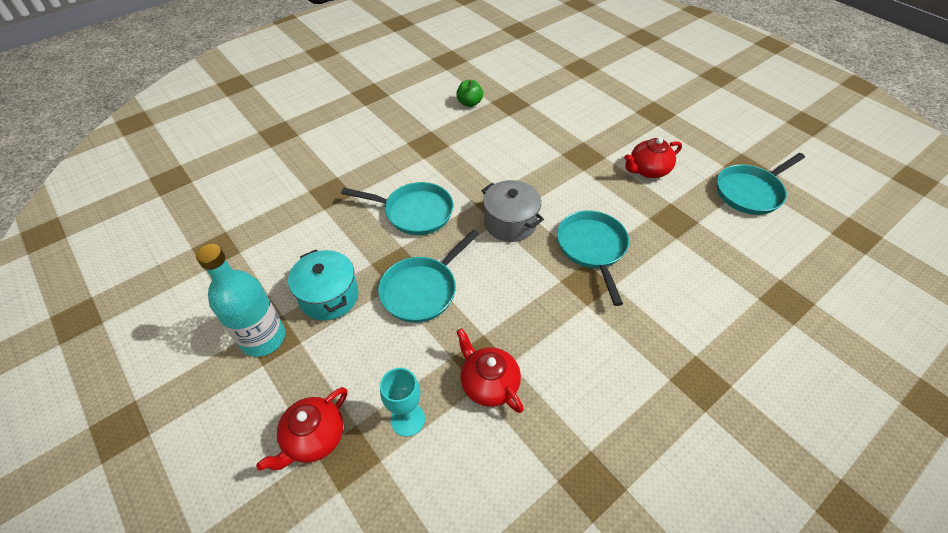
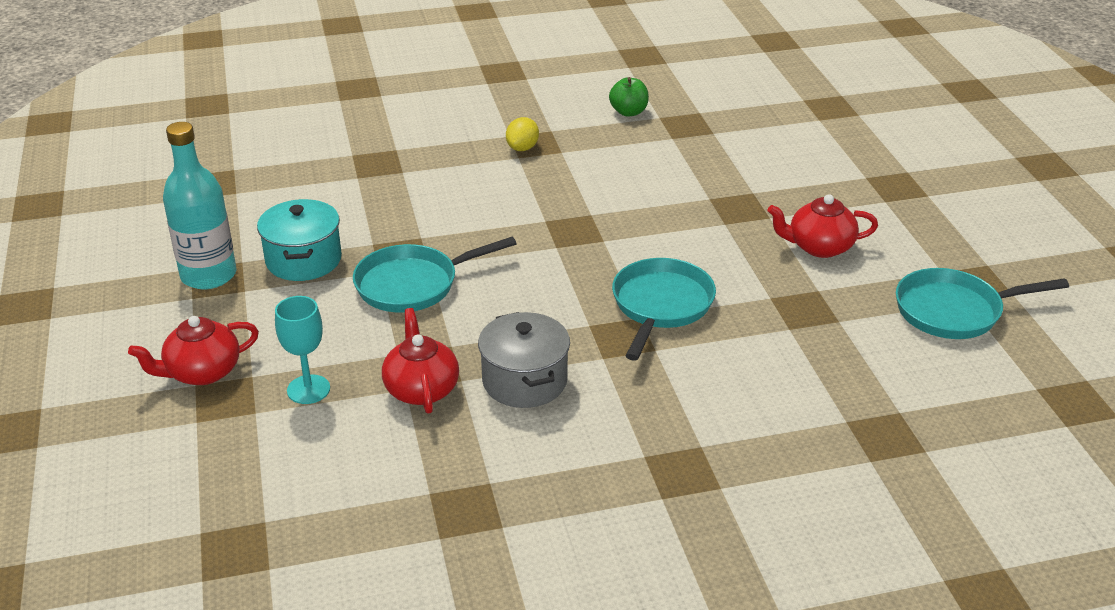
camera: 25 degrees right, 15 degrees down
turquoise pan [341,182,453,235] -> none
grey pot [481,180,544,242] -> grey pot moved to [478,312,570,408]
none -> yellow lemon [506,117,539,151]

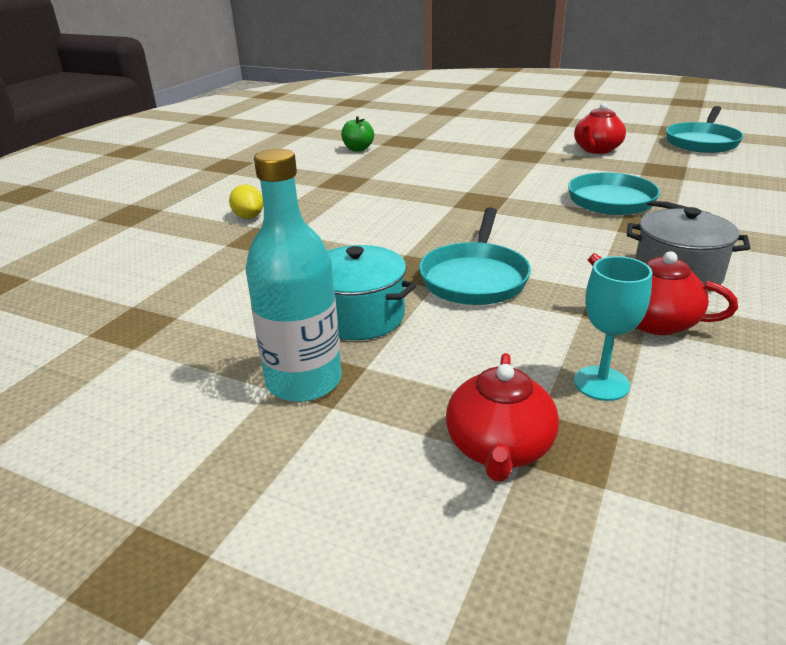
camera: 50 degrees left, 5 degrees down
yellow lemon [506,117,539,151] -> yellow lemon moved to [229,184,263,219]

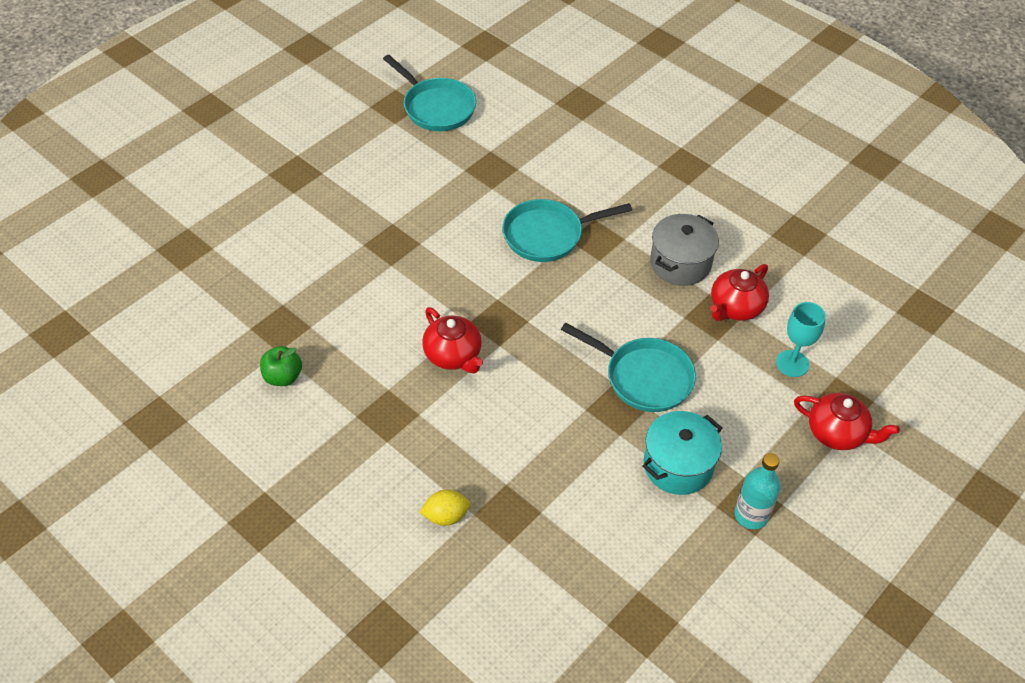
camera: 75 degrees left, 20 degrees up
turquoise bottle [246,148,342,402] -> turquoise bottle [734,453,781,529], size x0.66
red teapot [574,103,626,154] -> red teapot moved to [422,307,483,374]

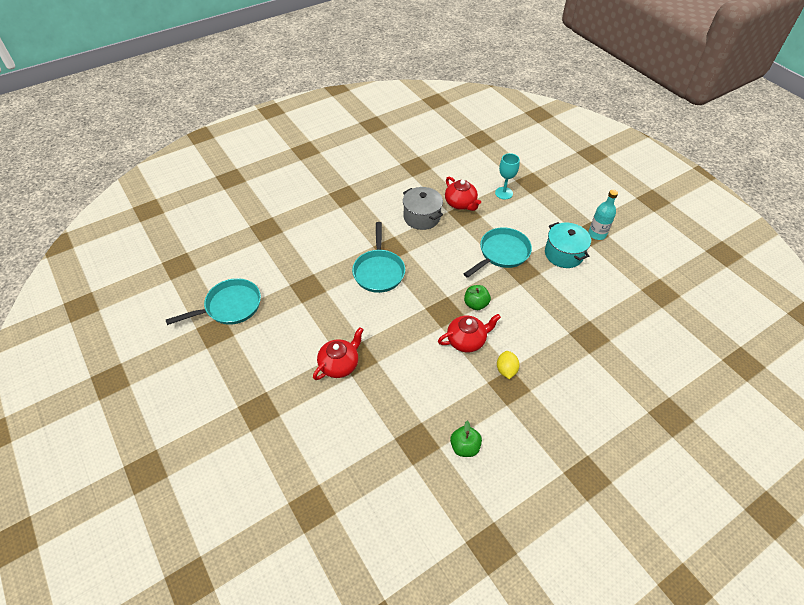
camera: 75 degrees left, 0 degrees up
yellow lemon [419,490,470,526] -> yellow lemon moved to [497,351,520,379]
red teapot [794,393,900,450] -> red teapot moved to [313,327,363,380]
none -> green apple [464,285,491,310]

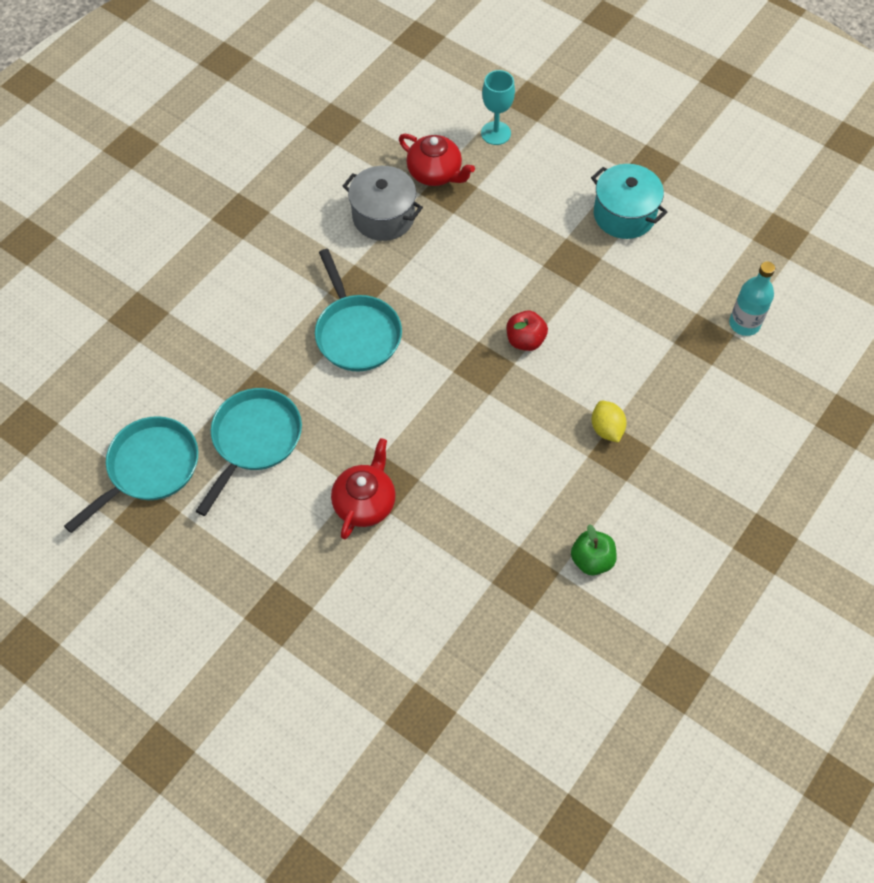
camera: 20 degrees left, 10 degrees up
red teapot [438,314,501,352] -> none
turquoise pan [464,227,532,278] -> turquoise pan moved to [196,388,302,516]
green apple [464,285,491,310] -> red apple [507,311,548,351]
turquoise bottle [588,190,618,240] -> turquoise bottle moved to [729,261,775,336]

